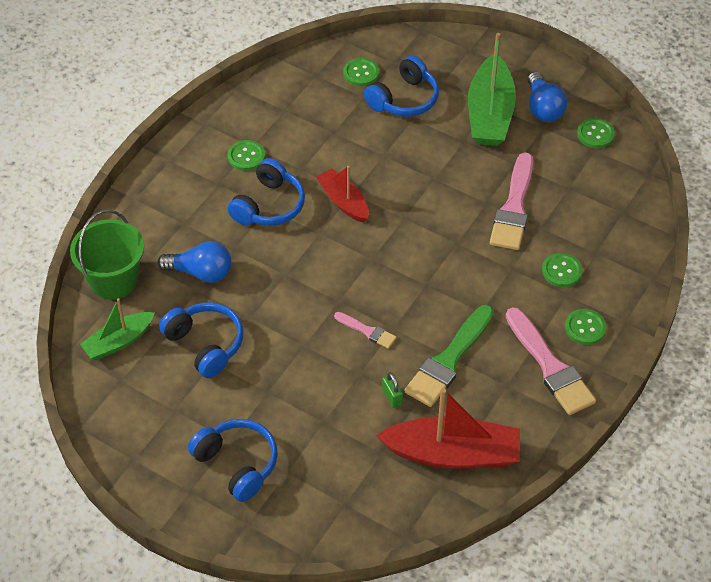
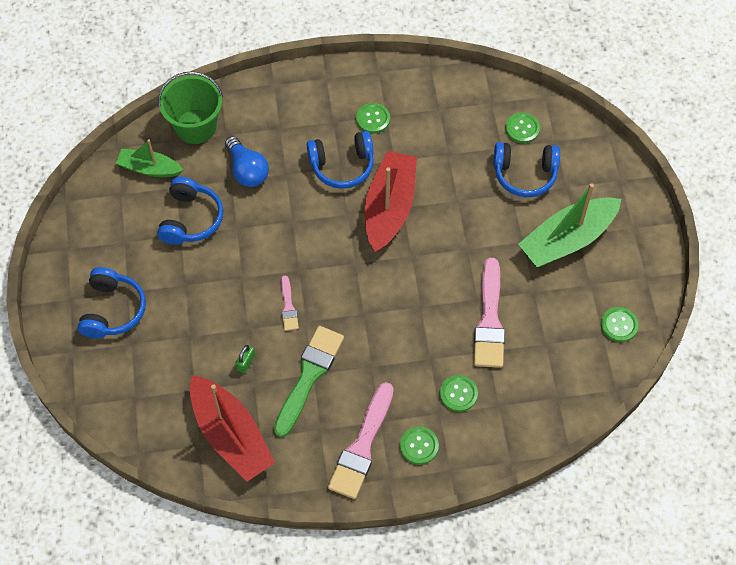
camera: 50 degrees right, 10 degrees up
red boat [316,166,369,223] -> red boat [365,151,417,252], size x1.68
green brush [404,305,494,407] -> green brush turned 120 degrees clockwise [274,326,344,437]
pink brush [490,152,533,250] -> pink brush turned 60 degrees counterclockwise [474,258,505,368]
blue light bulb [528,72,567,122] -> none

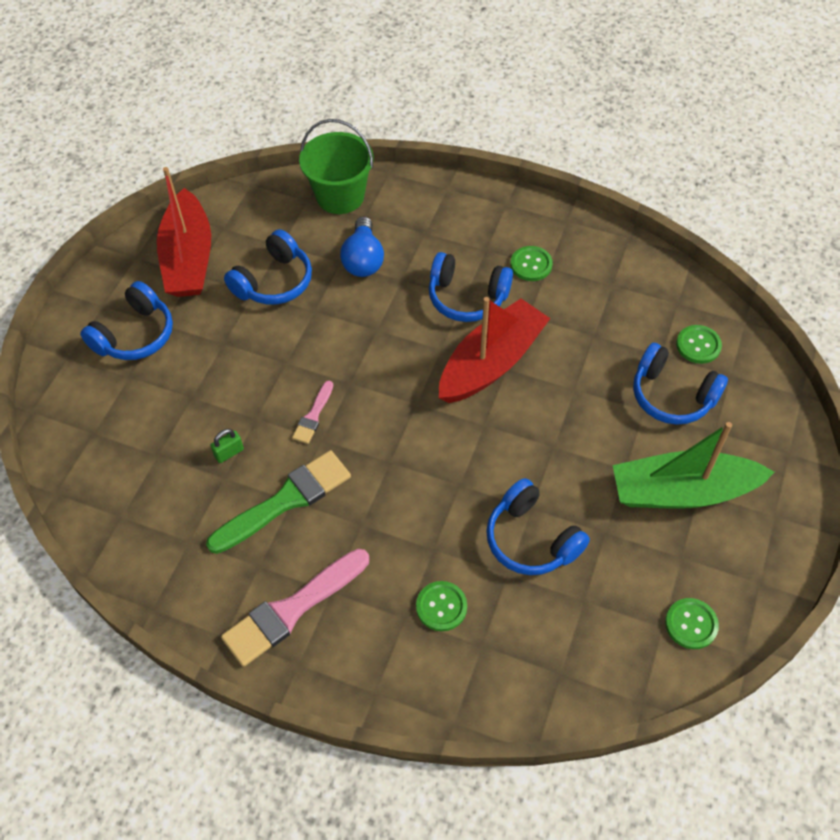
camera: 30 degrees right, 5 degrees down
green boat [116,139,183,177] -> none
red boat [190,375,275,482] -> red boat moved to [157,167,211,297]
green button [400,427,439,465] -> none
pink brush [474,258,505,368] -> blue headphones [486,478,590,575]

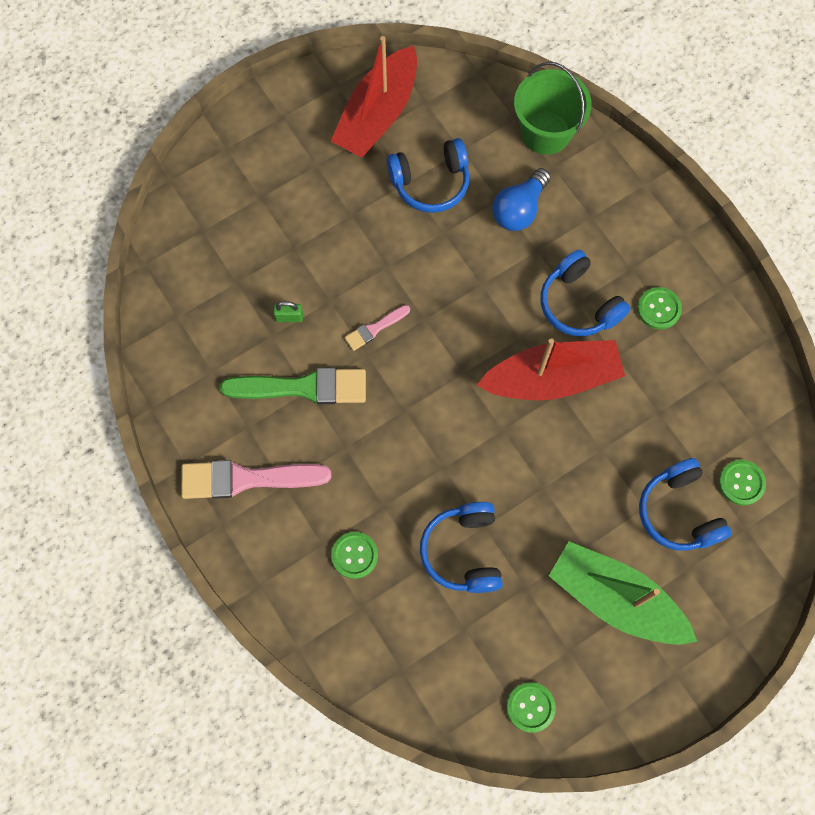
camera: 35 degrees right, 15 degrees up
blue headphones [80,281,173,360] -> none

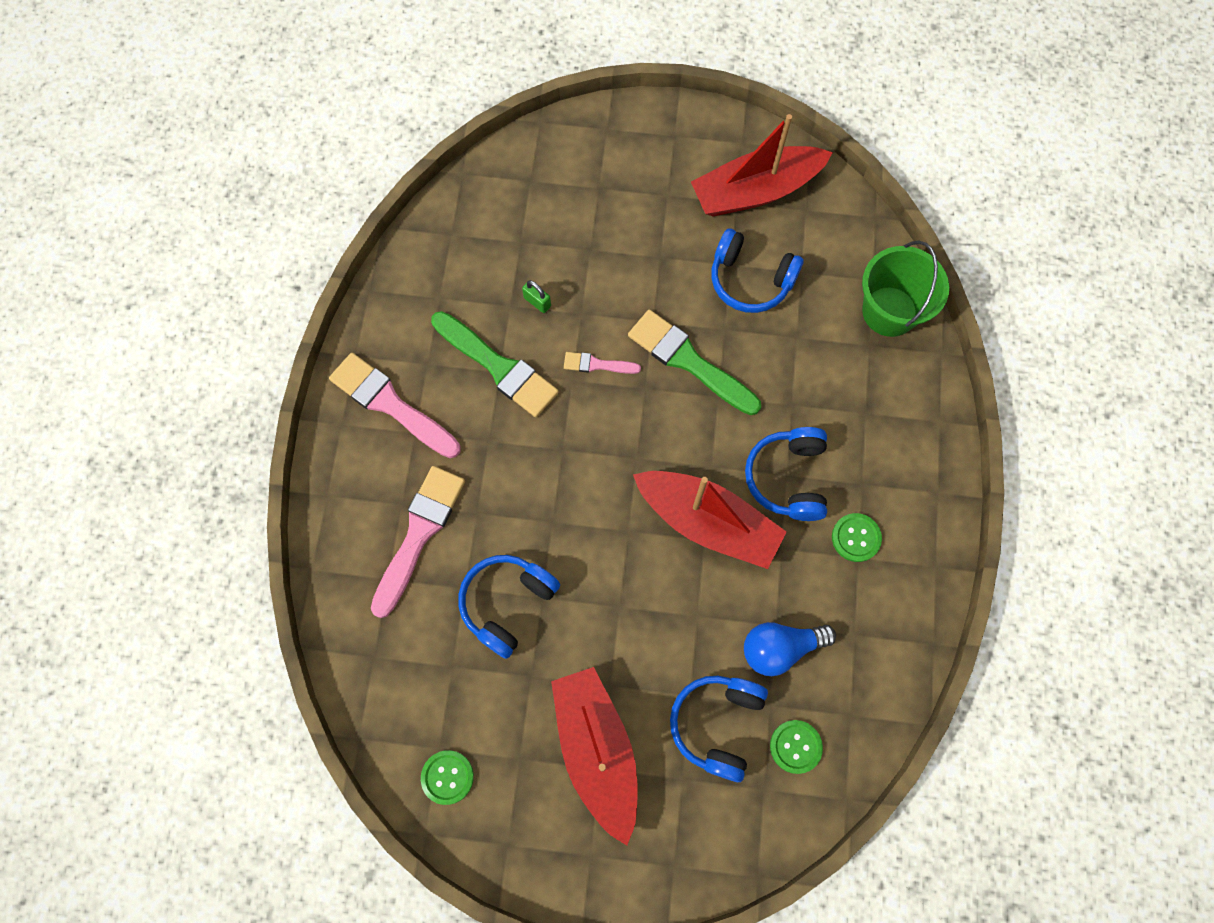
camera: 40 degrees right, 0 degrees up
green button [331,532,378,579] -> pink brush [371,466,465,618]
blue light bulb [492,168,551,231] -> blue light bulb moved to [744,622,836,676]
green boat [549,541,697,645] -> red boat [551,667,637,846]
none -> green brush [628,310,761,415]

